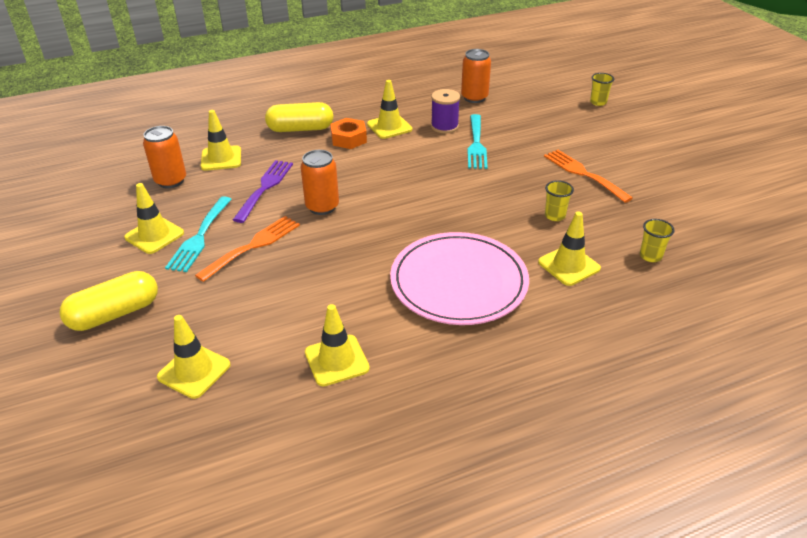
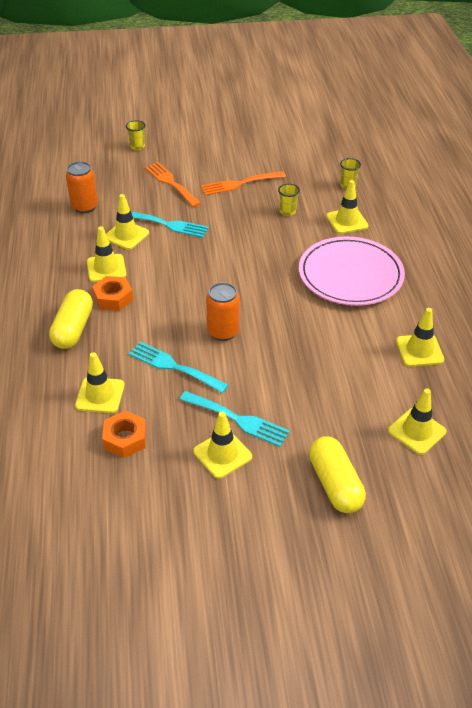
camera: 75 degrees left, 5 degrees up
orange can [143,126,186,188] -> orange nut [102,411,146,458]
orange fork [195,216,300,282] -> orange fork moved to [145,162,201,207]
purple fork [233,160,293,223] -> turquoise fork [128,342,229,393]
purple spool [431,89,460,133] -> yellow traffic cone [106,194,149,250]

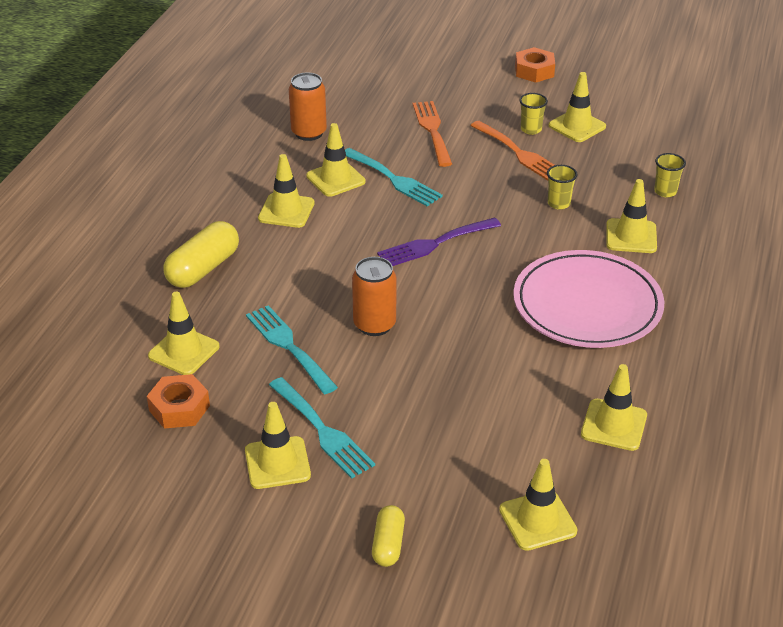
camera: 25 degrees right, 5 degrees down
orange nut [92,276,133,311] -> orange nut moved to [515,47,555,83]
yellow cup [126,120,146,150] -> yellow cup moved to [519,93,548,135]
orange fork [201,171,286,196] -> orange fork turned 135 degrees counterclockwise [470,121,554,181]
yellow capsule [309,436,366,513] -> yellow capsule [372,505,405,567], size x0.59
none -> purple fork [377,218,501,266]
none -> yellow traffic cone [549,72,606,142]

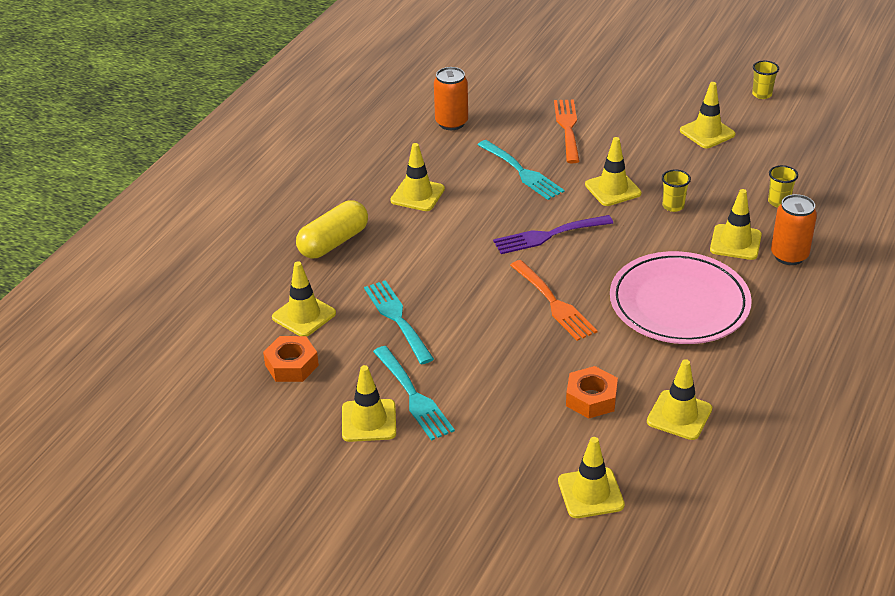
camera: 10 degrees right, 0 degrees up
yellow traffic cone [306,123,365,197] -> yellow traffic cone moved to [585,137,642,206]
orange can [352,257,396,336] -> orange can moved to [771,194,817,265]
yellow capsule [372,505,405,567] -> none
orange fork [470,121,554,181] -> orange fork moved to [510,260,597,341]
orange nut [515,47,555,83] -> orange nut moved to [566,366,618,419]
yellow cup [519,93,548,135] -> yellow cup moved to [752,61,779,99]

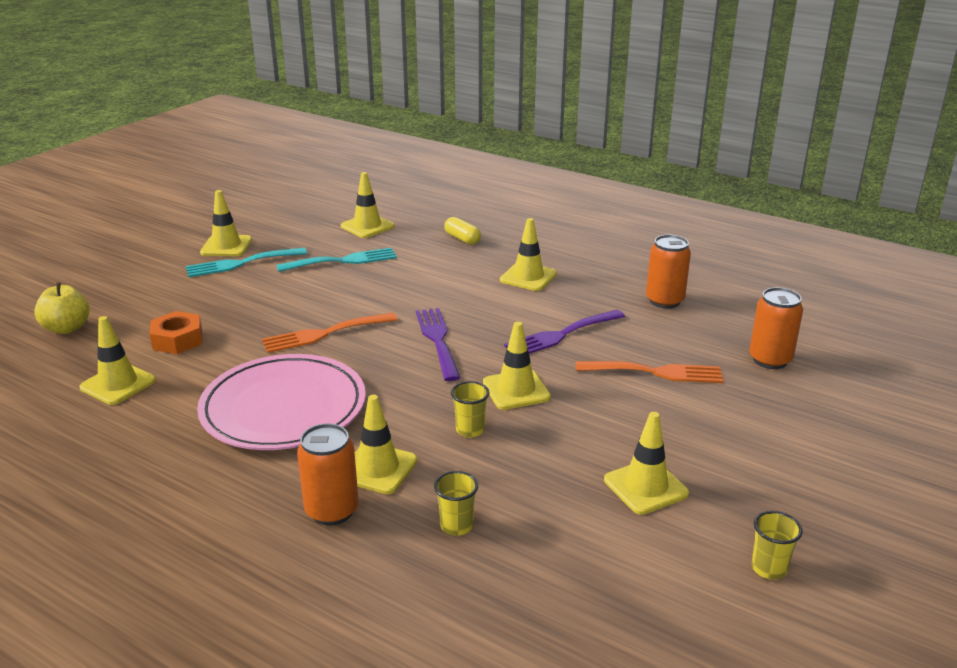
camera: 95 degrees right, 10 degrees down
orange nut [263,336,319,382] -> none
yellow capsule [296,201,368,258] -> yellow capsule [444,217,481,245], size x0.59
turquoise fork [478,140,565,200] -> purple fork [504,310,625,354]
yellow traffic cone [558,437,625,518] -> yellow apple [34,283,90,334]
none -> orange can [749,287,803,369]

